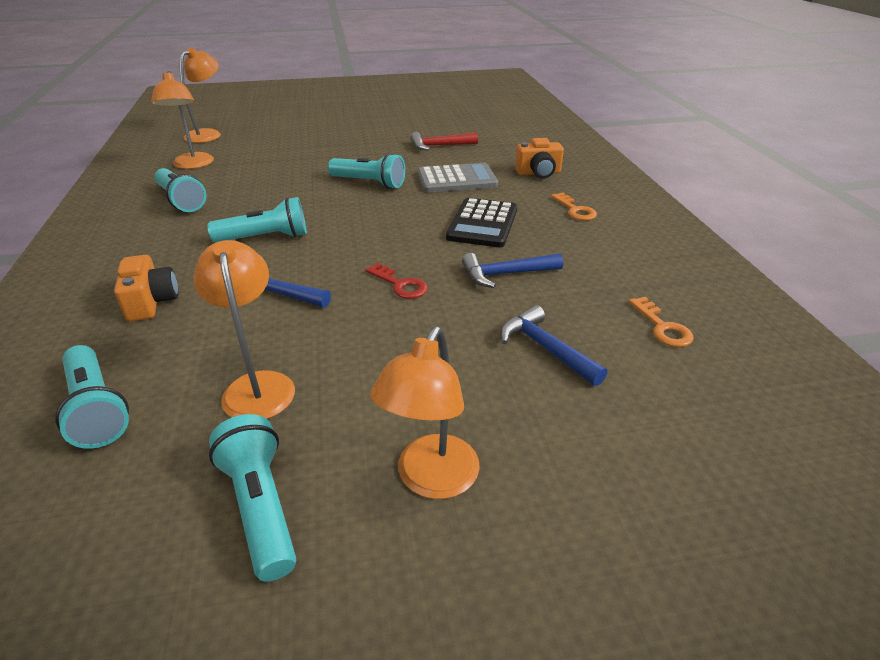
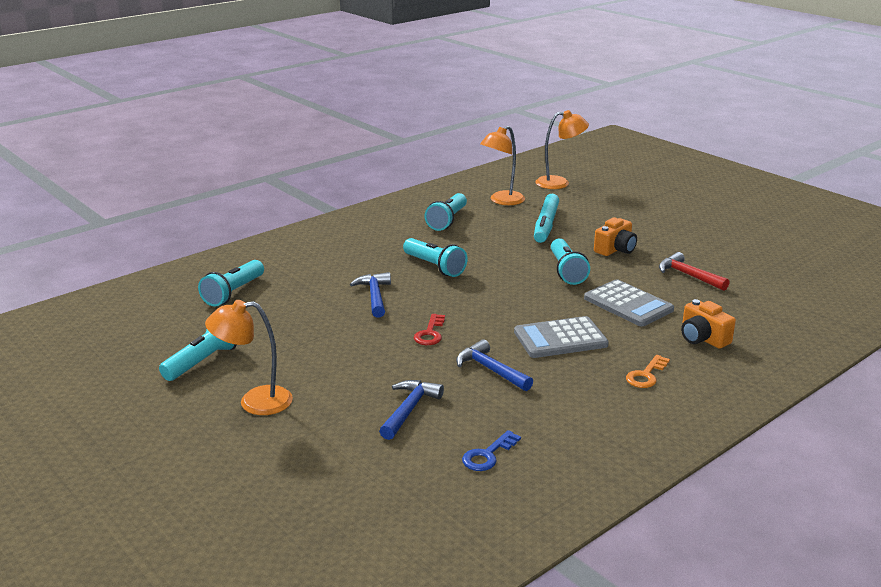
camera: 60 degrees right, 10 degrees down
orange camera [114,255,178,321] -> orange camera moved to [594,217,637,256]
orange lamp [193,240,295,419] -> none
black calculator [446,198,517,247] -> grey calculator [514,316,609,358]
orange key [629,297,694,347] -> blue key [462,430,521,471]
none -> turquoise marker [534,194,559,243]

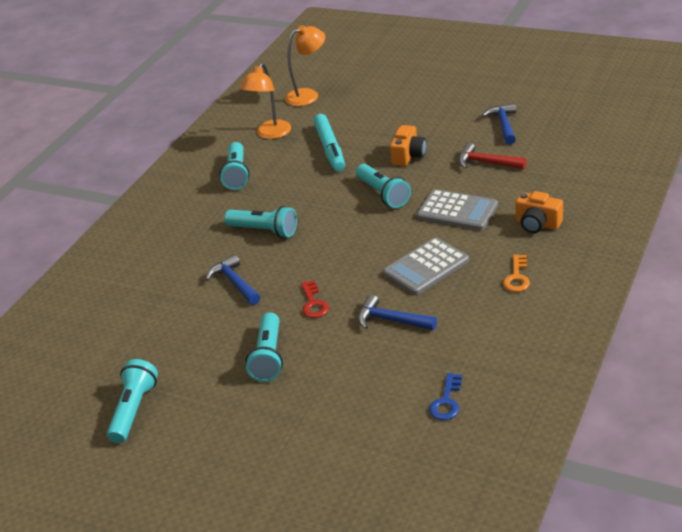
camera: 20 degrees left, 10 degrees up
turquoise flashlight [198,260,264,307] -> turquoise flashlight moved to [246,312,283,382]
orange lamp [205,300,293,415] -> none
blue hammer [379,380,444,440] -> blue hammer moved to [482,103,516,145]

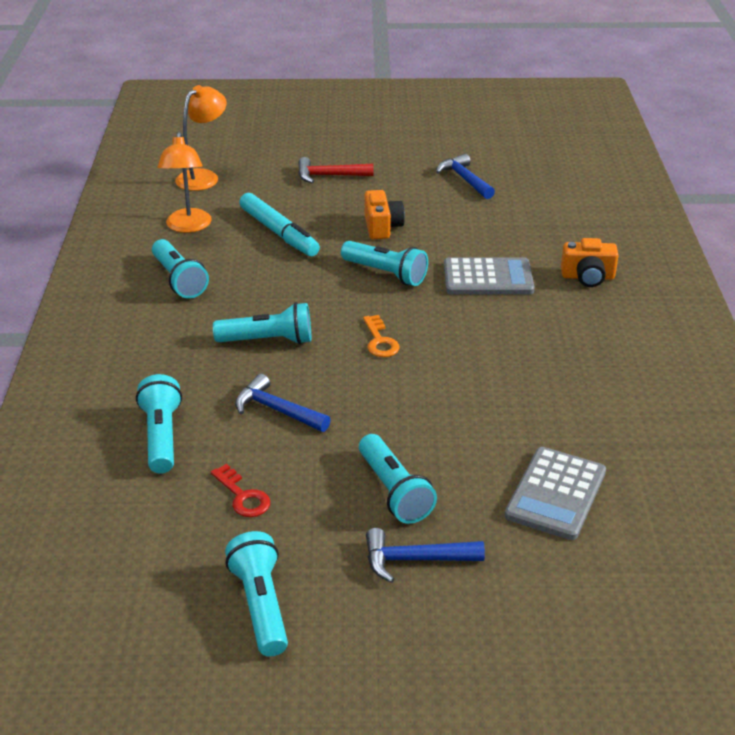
camera: 30 degrees left, 0 degrees up
red key [301,280,329,318] -> red key moved to [211,464,270,517]
blue hammer [358,294,437,330] -> blue hammer moved to [366,528,485,583]
grey calculator [383,237,469,295] -> grey calculator moved to [505,447,606,540]
blue key [429,373,462,420] -> none
red hammer [458,143,526,169] -> red hammer moved to [298,157,374,183]
orange key [503,254,530,292] -> orange key moved to [363,315,400,357]
none -> turquoise flashlight [136,374,182,474]

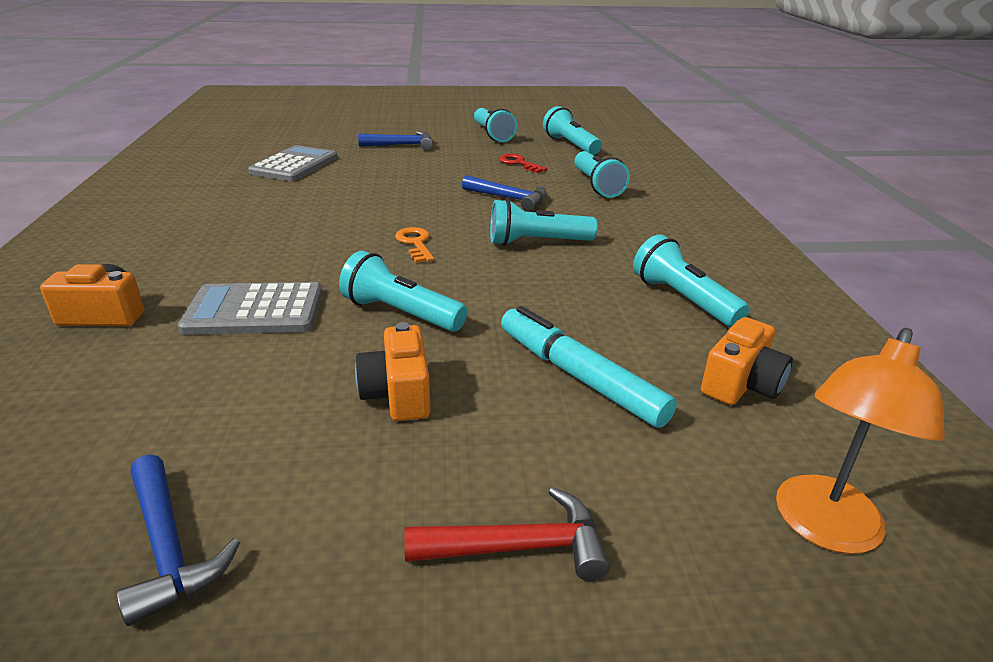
camera: 175 degrees right, 5 degrees down
orange lamp [158,132,212,233] -> orange camera [701,317,793,405]
turquoise flashlight [359,434,437,524] -> turquoise flashlight moved to [543,106,602,155]

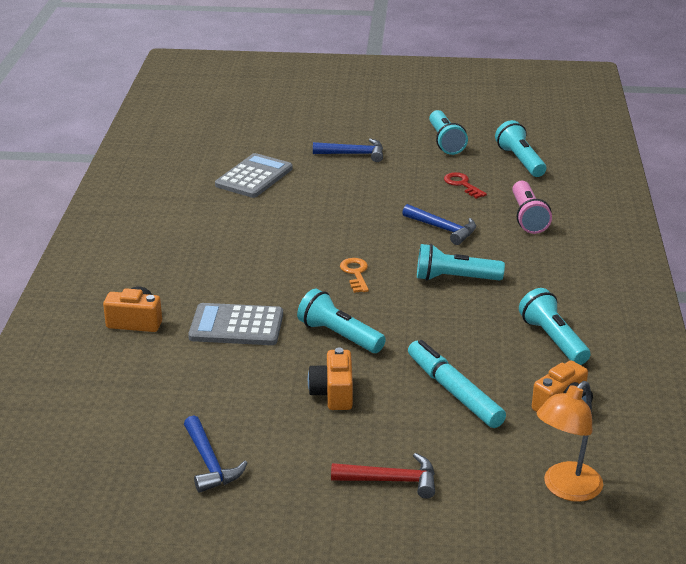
camera: 10 degrees right, 0 degrees up
turquoise flashlight [574,151,630,198] -> pink flashlight [512,181,552,234]

